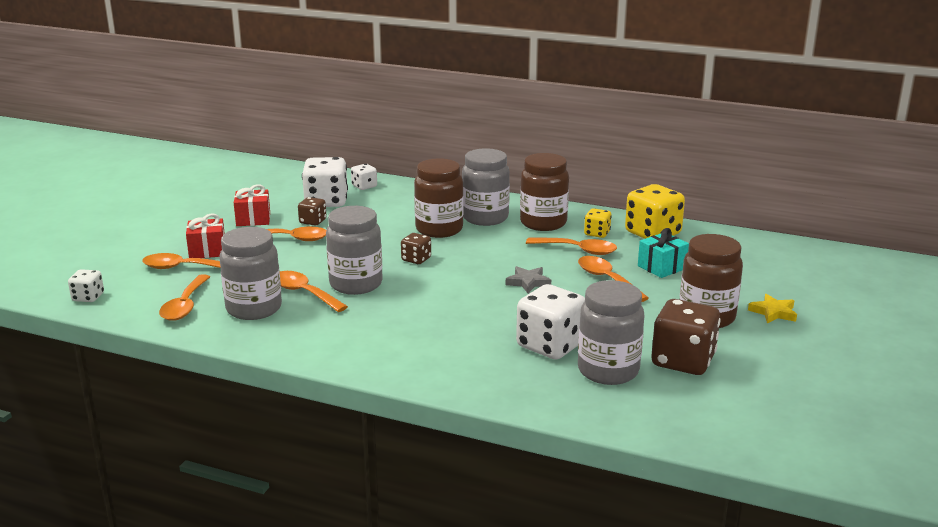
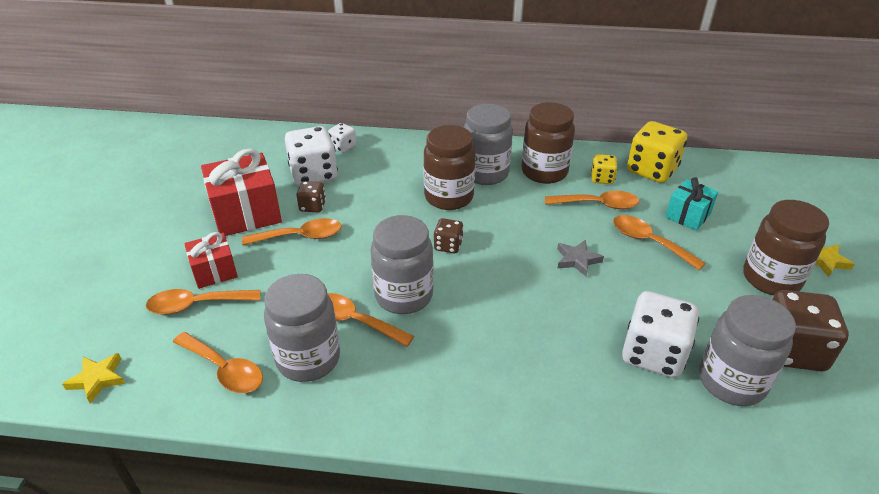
camera: 15 degrees left, 15 degrees up
white dice [68,269,104,302] -> yellow star [62,353,125,404]
orange spoon [159,274,210,321] -> orange spoon turned 45 degrees counterclockwise [173,332,263,393]
red gift [234,184,270,226] -> red gift [201,148,282,236], size x1.72

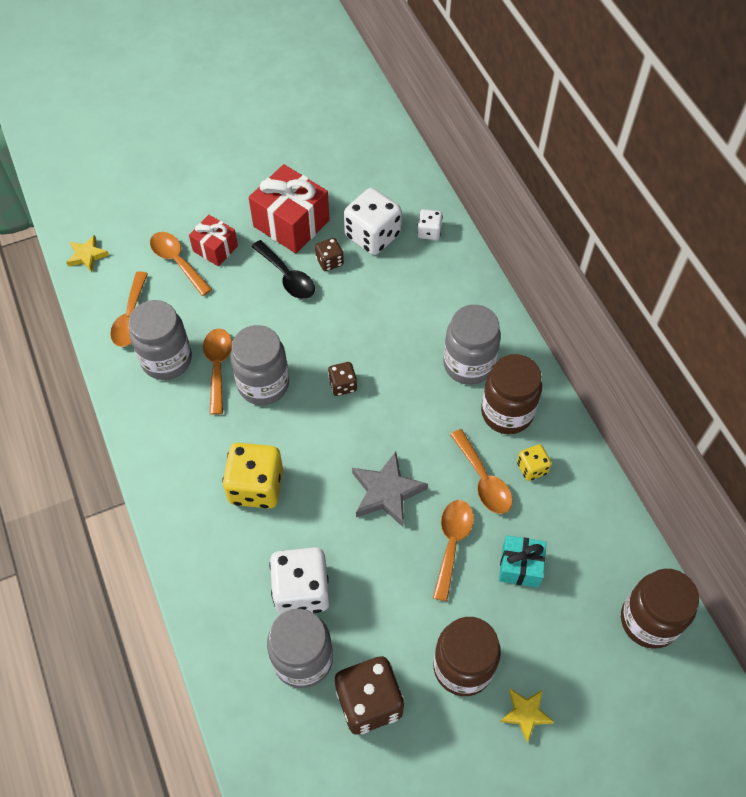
camera: 60 degrees right, 20 degrees up
orange spoon [242,218,342,245] -> black spoon [251,240,315,299]
brown jar [423,125,476,210] -> brown jar moved to [621,569,699,649]
grey star [557,240,604,276] -> grey star [352,452,428,527], size x1.64
yellow dice [627,121,687,183] -> yellow dice moved to [222,443,283,509]

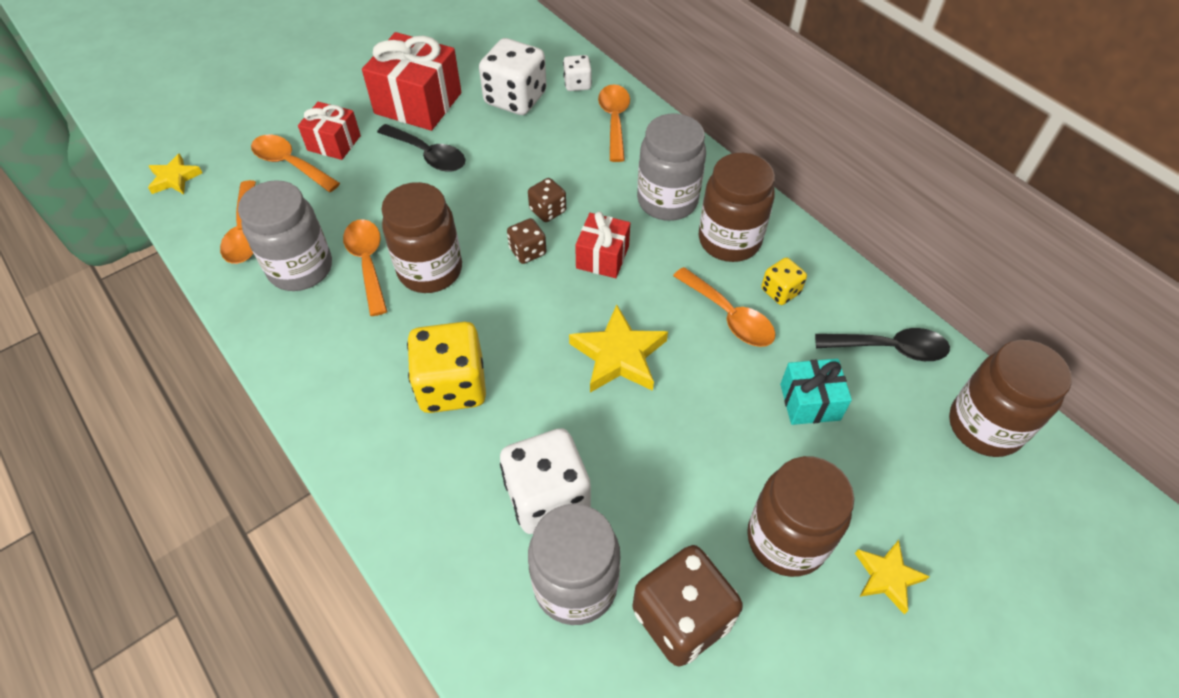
camera: 15 degrees left, 5 degrees down
grey jar [230,325,289,405] -> brown jar [381,182,462,293]
brown dice [315,238,344,271] -> brown dice moved to [528,178,566,222]
grey star [352,452,428,527] -> yellow star [569,305,668,393]
orange spoon [433,500,474,601] -> orange spoon moved to [598,84,630,162]
none -> red gift [575,211,630,278]
none -> black spoon [815,328,950,361]

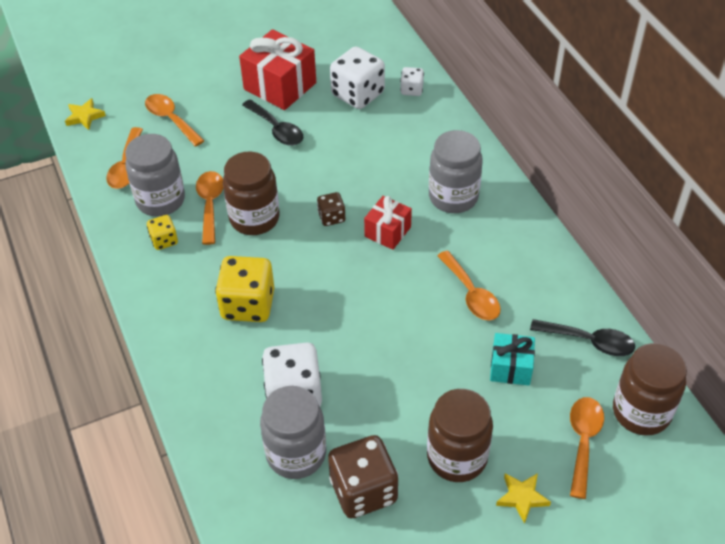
camera: 15 degrees right, 5 degrees down
red gift [298,102,361,160] -> none
brown dice [528,178,566,222] -> none
yellow star [569,305,668,393] -> none
orange spoon [598,84,630,162] -> orange spoon moved to [570,397,604,499]
brown jar [699,153,775,262] -> none
yellow dice [761,257,807,305] -> yellow dice moved to [147,215,178,250]

